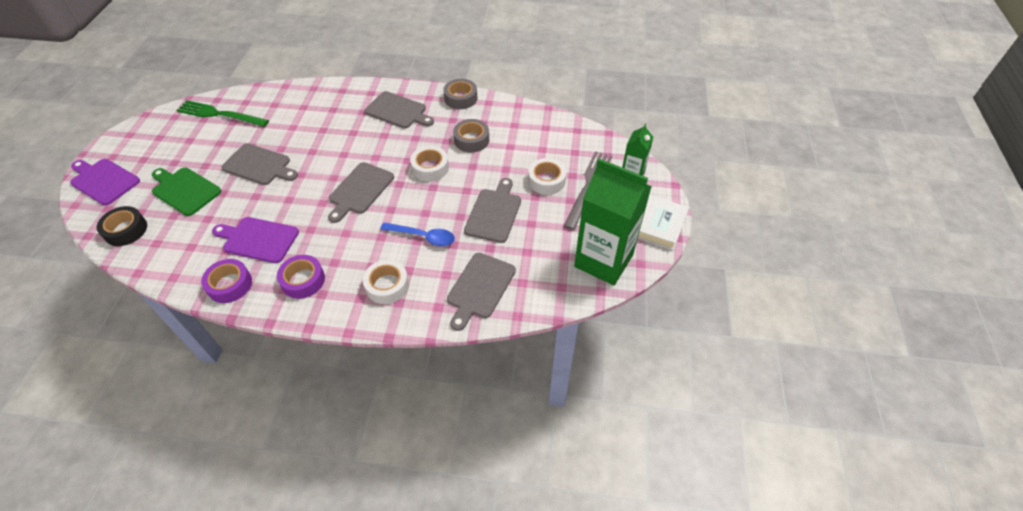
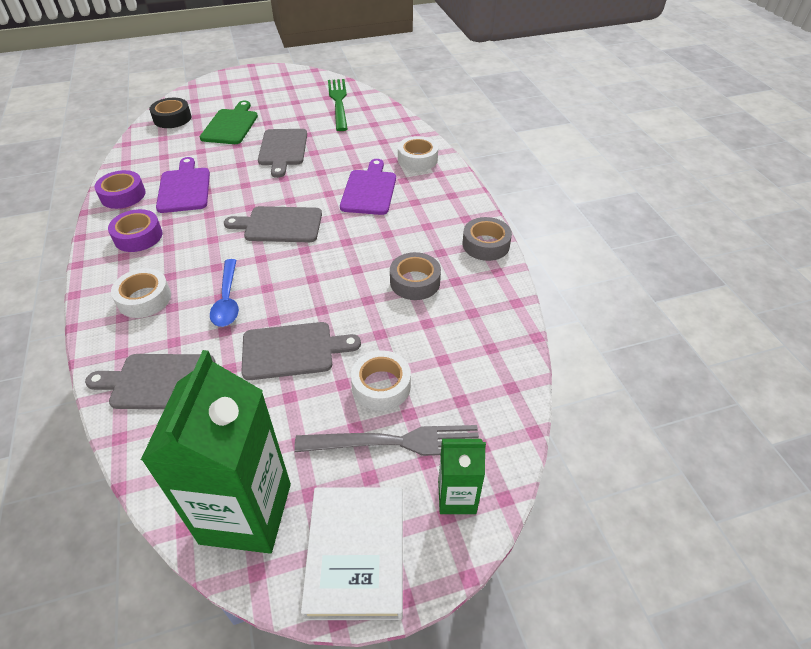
camera: 65 degrees right, 5 degrees down
purple cutting board [70,159,140,206] -> purple cutting board moved to [340,159,396,215]
grey cutting board [365,91,434,129] -> none
white tape [410,146,449,181] -> white tape moved to [398,136,438,171]

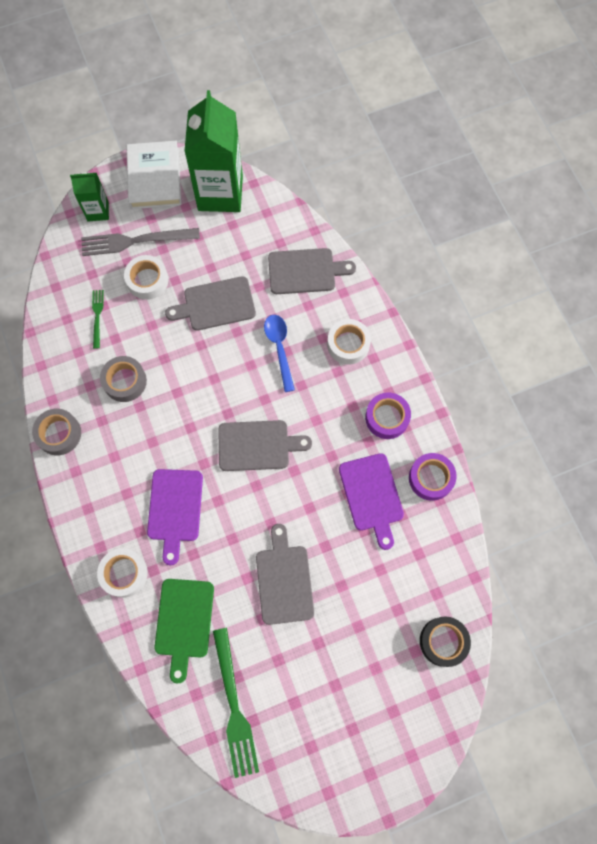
camera: 175 degrees right, 25 degrees up
green cutting board [200,101,258,144] -> green cutting board moved to [154,579,214,684]
none -> green fork [92,290,104,349]

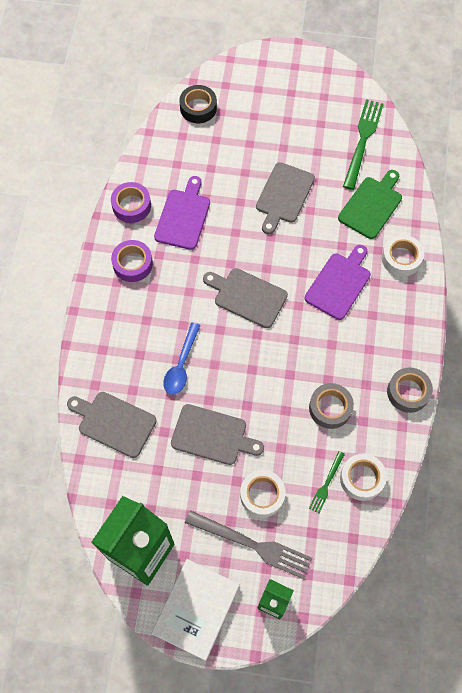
camera: 150 degrees left, 5 degrees down
white tape [327,319,371,365] -> white tape moved to [340,453,387,501]

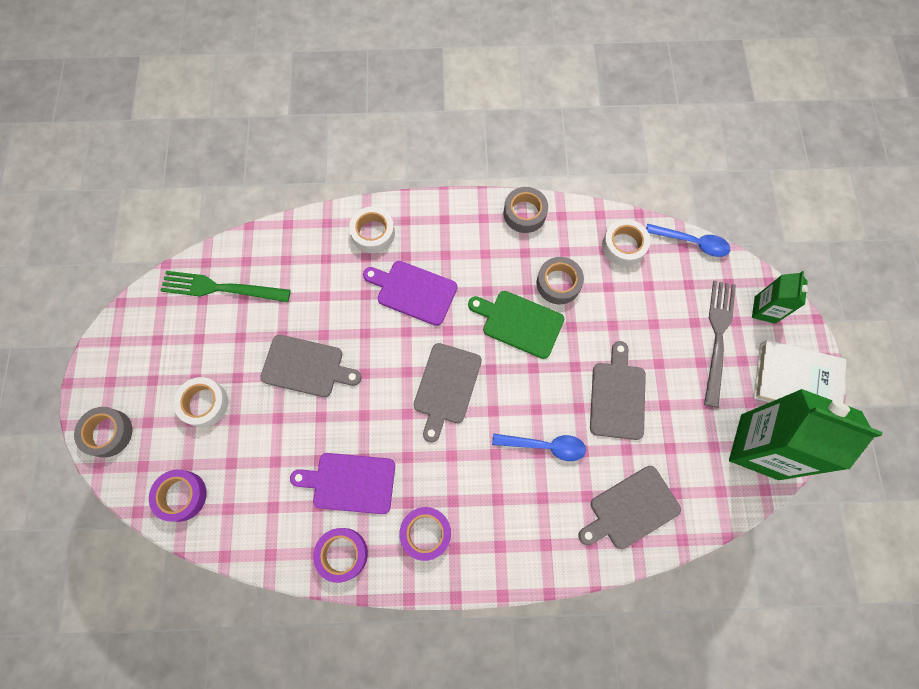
camera: 100 degrees left, 5 degrees up
grey cutting board [67,392,157,458] -> grey cutting board turned 45 degrees clockwise [579,466,681,549]
black tape [179,85,217,123] -> purple tape [149,470,207,522]
white tape [240,470,285,518] -> white tape moved to [174,377,228,427]
green fork [309,451,345,514] -> none
green cutting board [338,170,402,239] -> green cutting board moved to [468,291,564,359]
none -> grey tape [74,407,133,458]
none -> blue spoon [646,223,730,257]

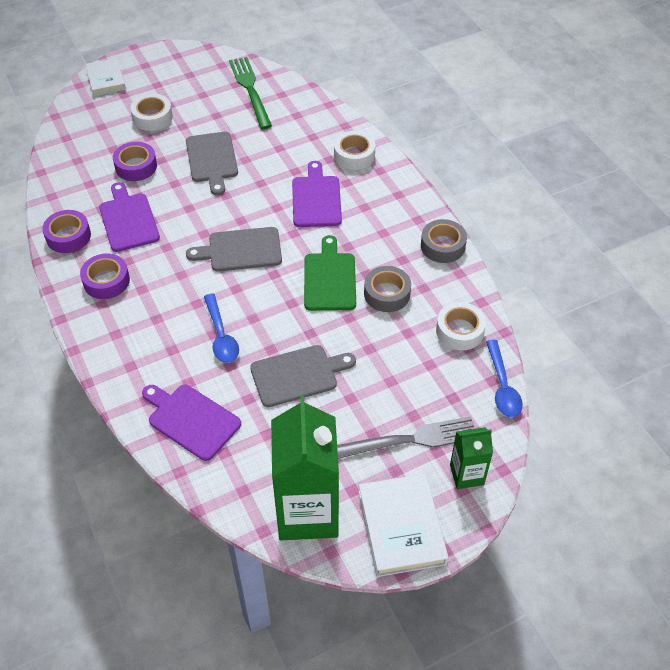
camera: 65 degrees right, 20 degrees down
grey tape [74,407,133,458] -> white book [86,58,126,96]
purple tape [149,470,207,522] -> purple tape moved to [113,142,157,181]
grey cutting board [579,466,681,549] -> purple cutting board [142,385,241,461]

